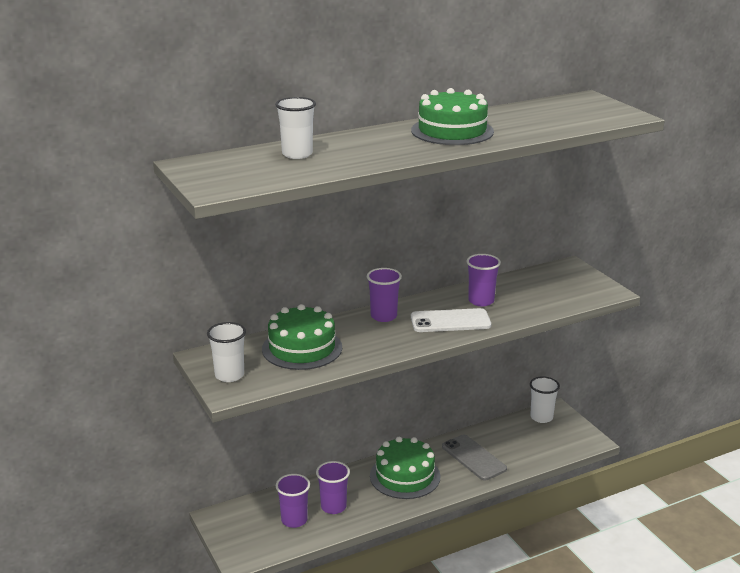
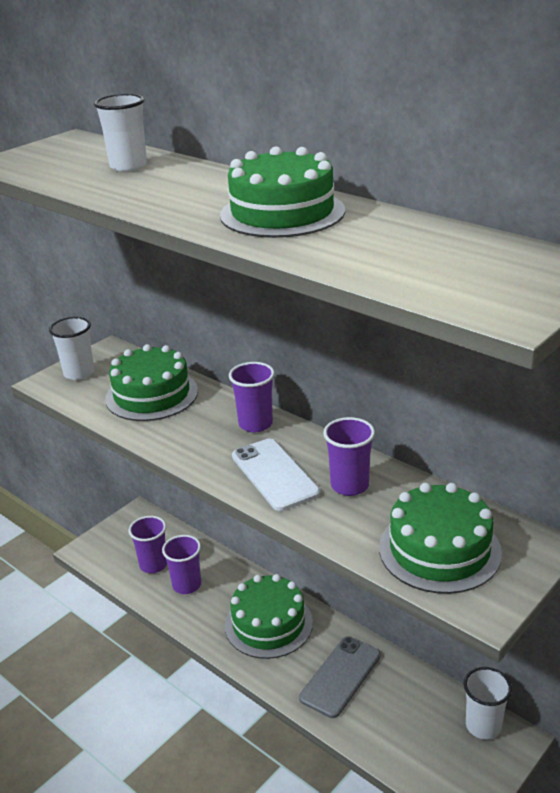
camera: 70 degrees right, 5 degrees up
none -> green cake [379,483,502,594]

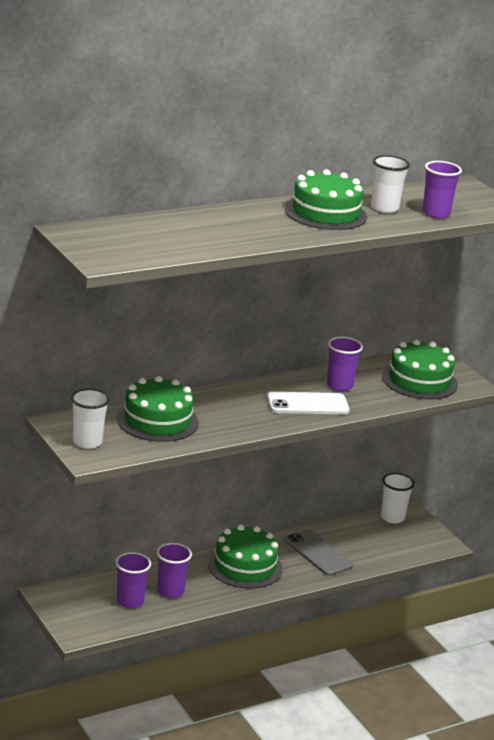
camera: 75 degrees left, 5 degrees down
white cup [94,94,147,172] -> white cup moved to [371,155,410,213]
purple cup [229,362,275,433] -> purple cup moved to [422,161,462,218]

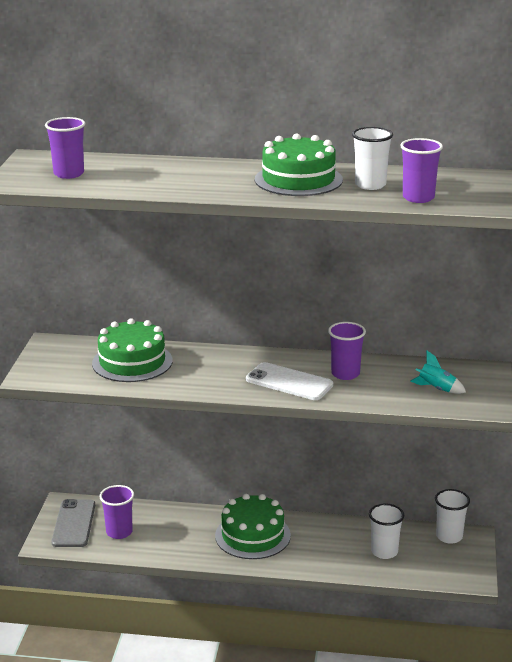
camera: 40 degrees right, 0 degrees up
white cup [71,389,110,449] -> white cup moved to [369,504,404,559]
purple cup [157,543,192,598] -> purple cup moved to [45,117,85,179]
grey phone [285,529,353,576] -> grey phone moved to [51,499,95,547]
green cake [382,339,458,399] -> turquoise rocket [410,350,466,394]

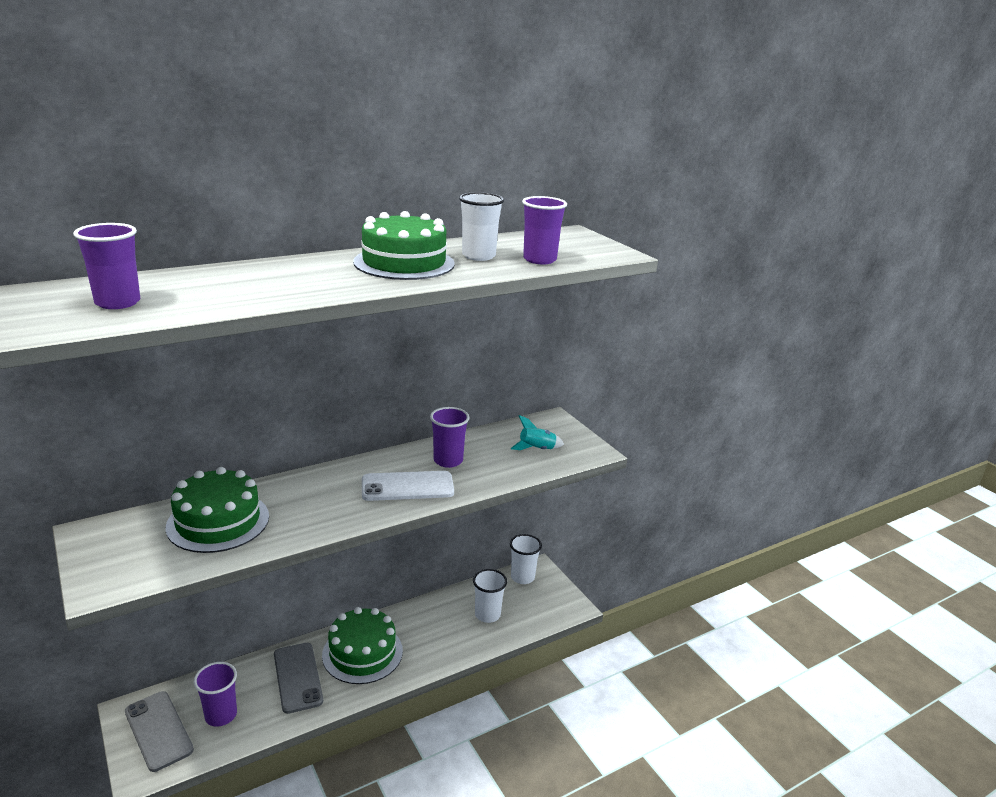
camera: 40 degrees left, 0 degrees up
none -> grey phone [274,643,323,714]

